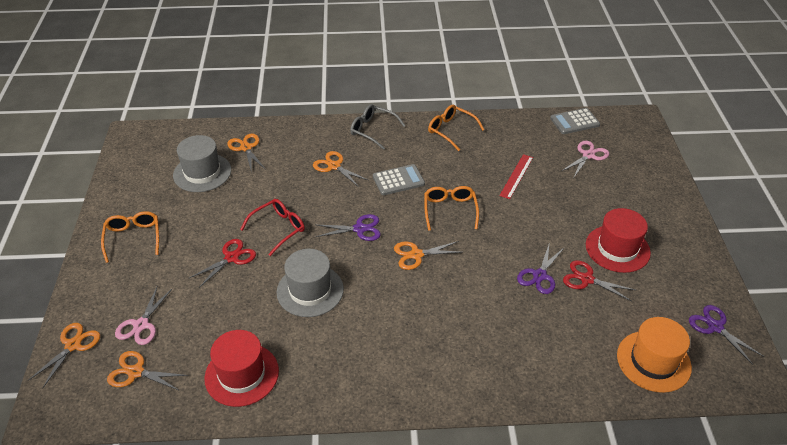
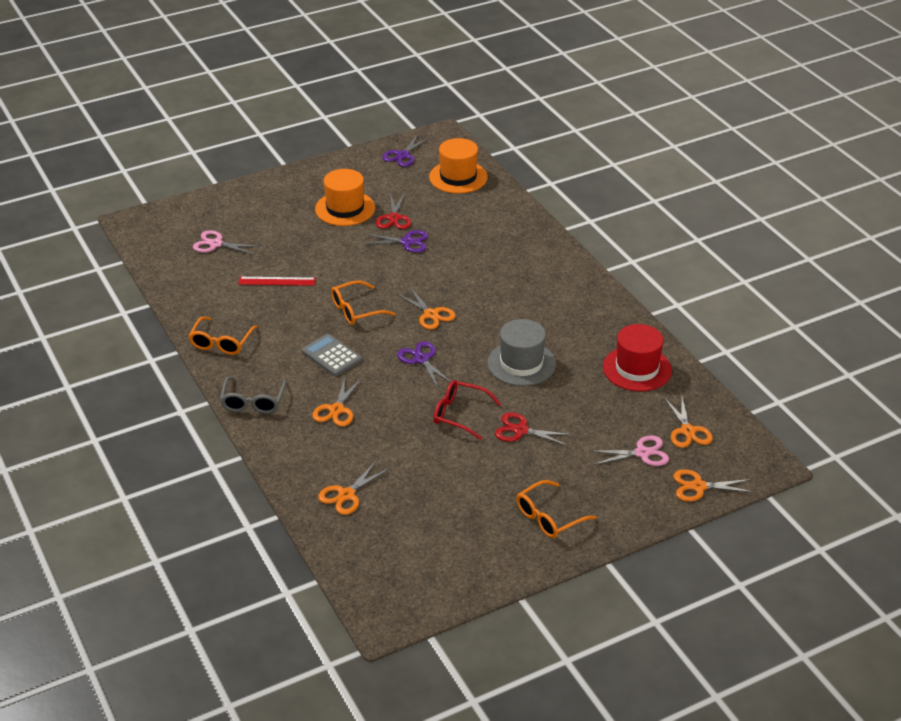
camera: 115 degrees left, 5 degrees down
grey hat [173,135,231,192] -> none
grey calculator [550,108,600,134] -> none
red hat [586,208,651,273] -> orange hat [315,169,375,226]

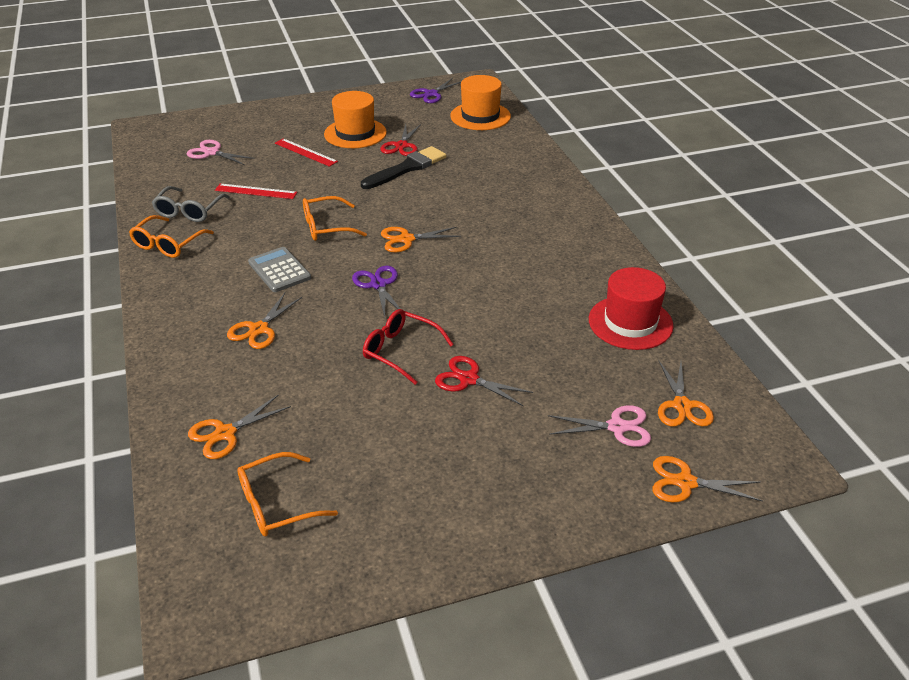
camera: 10 degrees right, 0 degrees up
grey glasses [220,377,287,414] -> grey glasses moved to [152,186,230,222]
purple scissors [362,230,428,253] -> black brush [361,146,446,189]
orange scissors [397,287,456,330] -> orange scissors turned 105 degrees clockwise [381,227,461,252]
grey hat [487,319,556,386] -> none
orange glasses [516,480,596,538] -> orange glasses moved to [237,452,338,537]
none -> red ruler [275,138,338,167]

